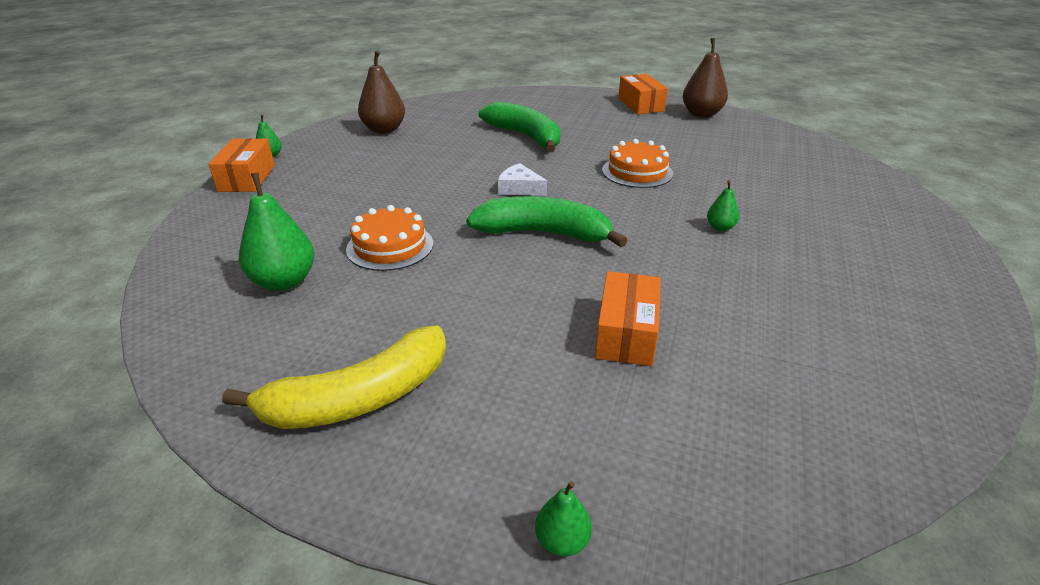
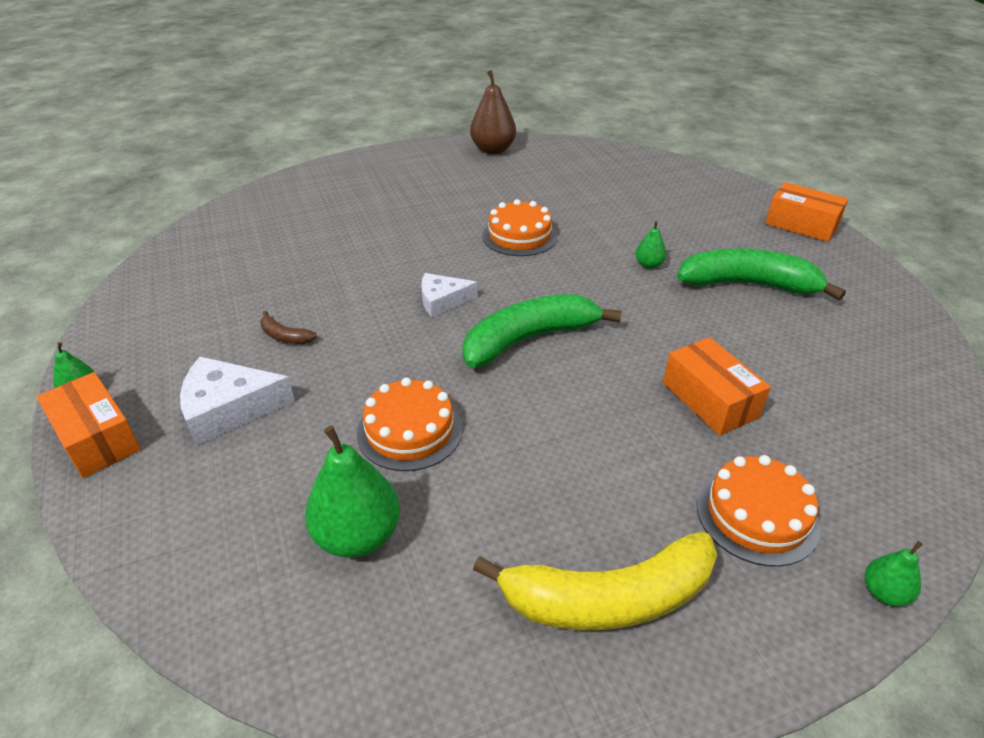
camera: 40 degrees left, 5 degrees up
yellow banana [222,326,446,429] -> yellow banana turned 60 degrees clockwise [473,532,717,630]
brown pear [358,51,405,134] -> none
green banana [479,101,561,152] -> green banana moved to [677,248,846,301]
orange box [618,74,668,114] -> orange box moved to [765,182,848,242]
none -> white cheese [180,357,295,446]
none -> brown banana [260,311,317,344]
none -> orange cake [697,455,821,567]

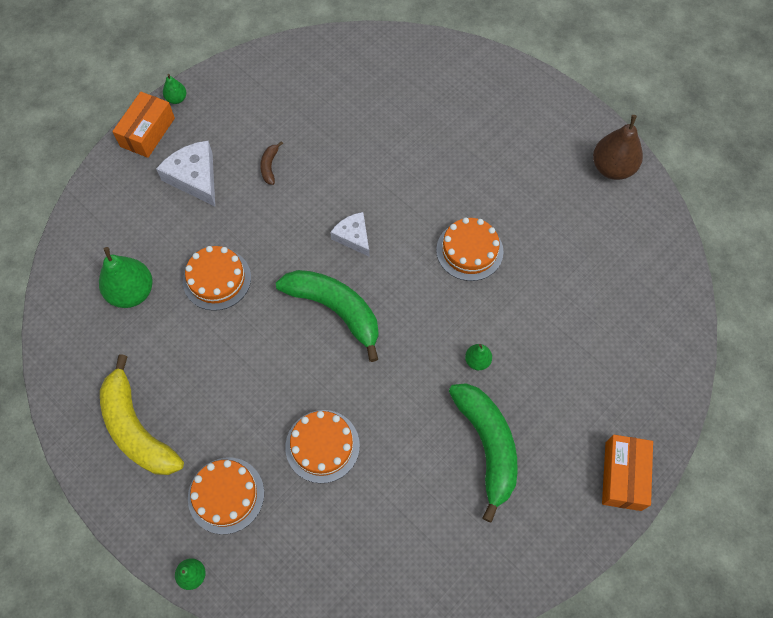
camera: 65 degrees right, 25 degrees up
orange box [663,337,771,436] -> orange cake [285,410,360,483]

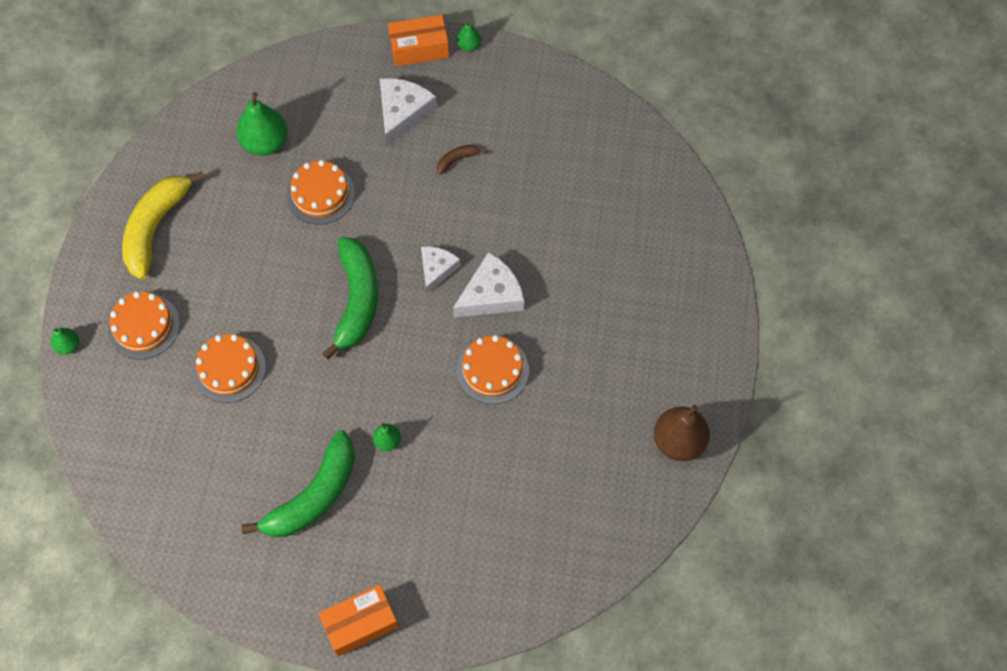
camera: 55 degrees right, 0 degrees up
none -> white cheese [453,252,524,318]

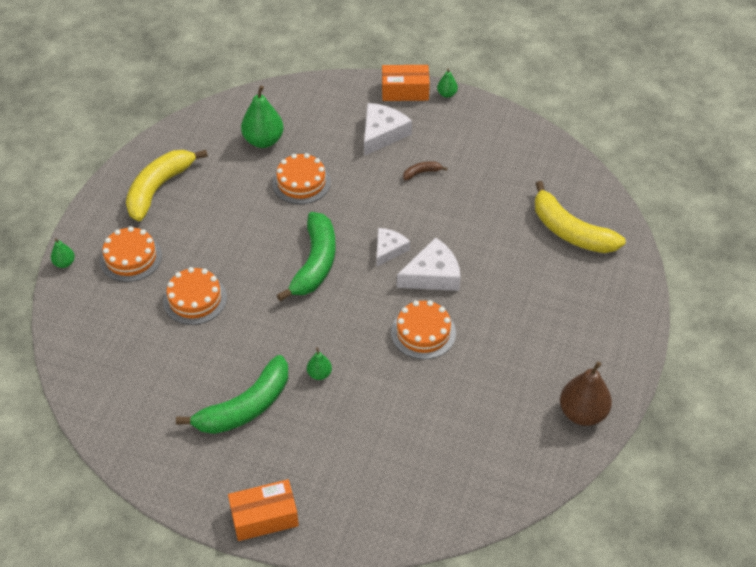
camera: 10 degrees right, 15 degrees down
none -> yellow banana [535,181,626,253]

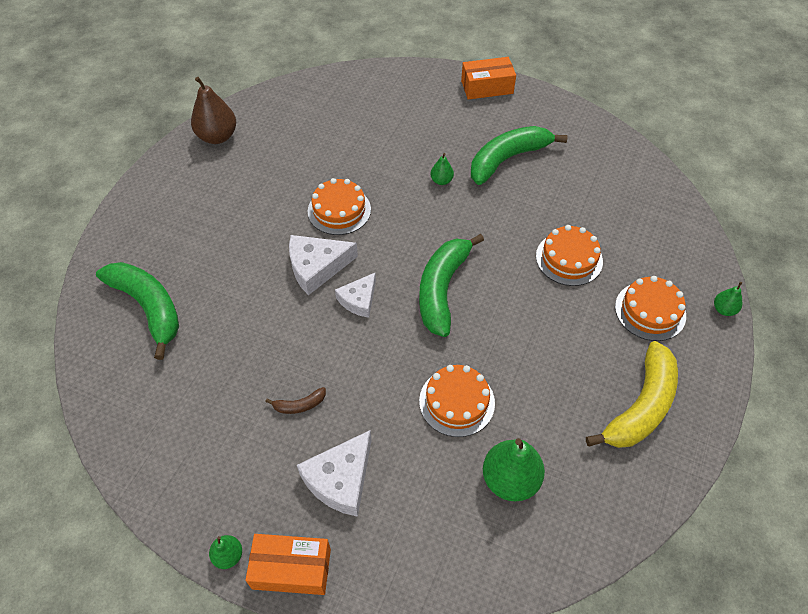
camera: 175 degrees left, 5 degrees up
yellow banana [535,181,626,253] -> green banana [96,262,179,360]

